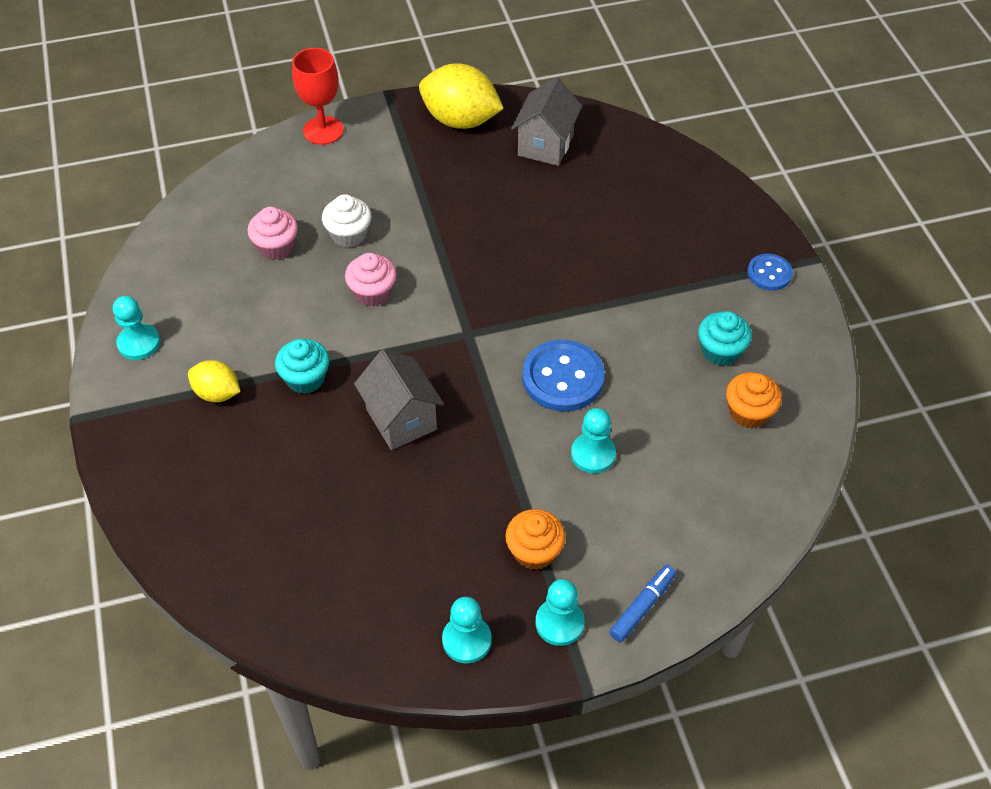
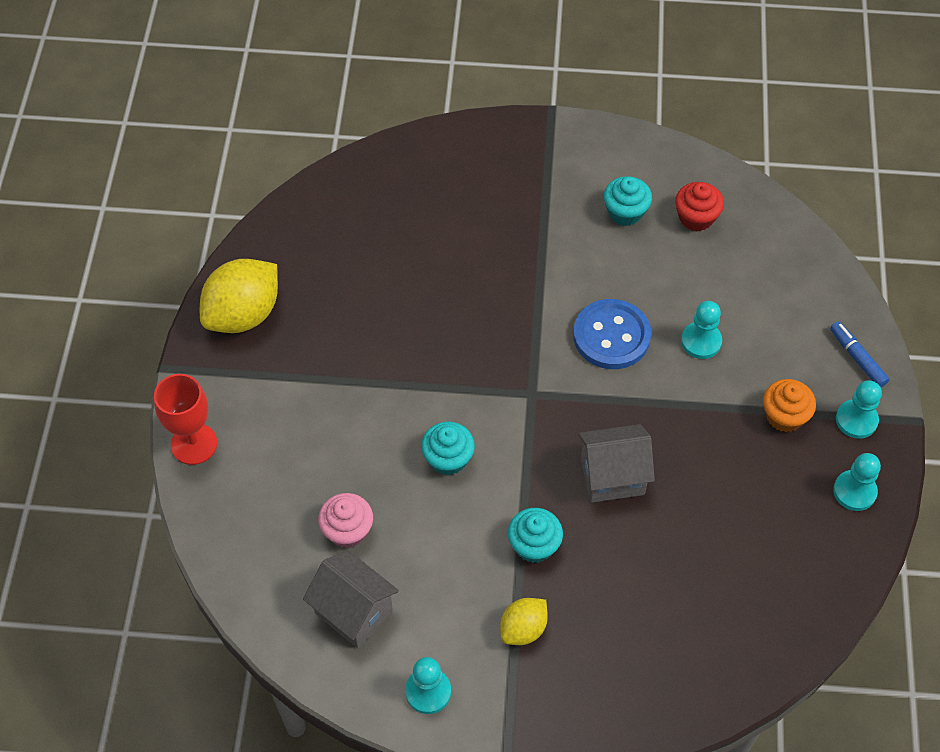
camera: 70 degrees left, 5 degrees up
white cupcake [322,194,371,247] -> none
pink cupcake [345,253,397,306] -> turquoise cupcake [421,422,475,476]
grey house [511,77,582,166] -> grey house moved to [303,551,399,648]
orange cupcake [726,372,782,428] -> red cupcake [675,182,724,232]
blue button [747,254,793,291] -> none

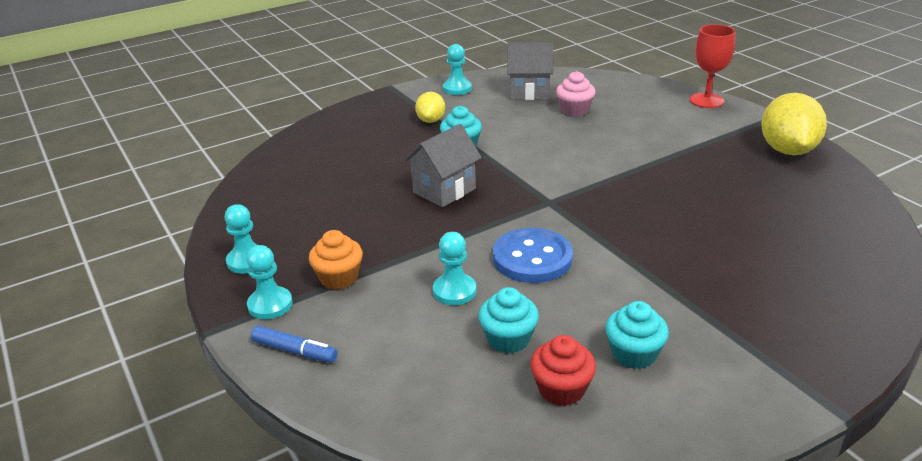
camera: 145 degrees right, 25 degrees down
turquoise cupcake [421,422,475,476] -> turquoise cupcake moved to [478,287,539,353]

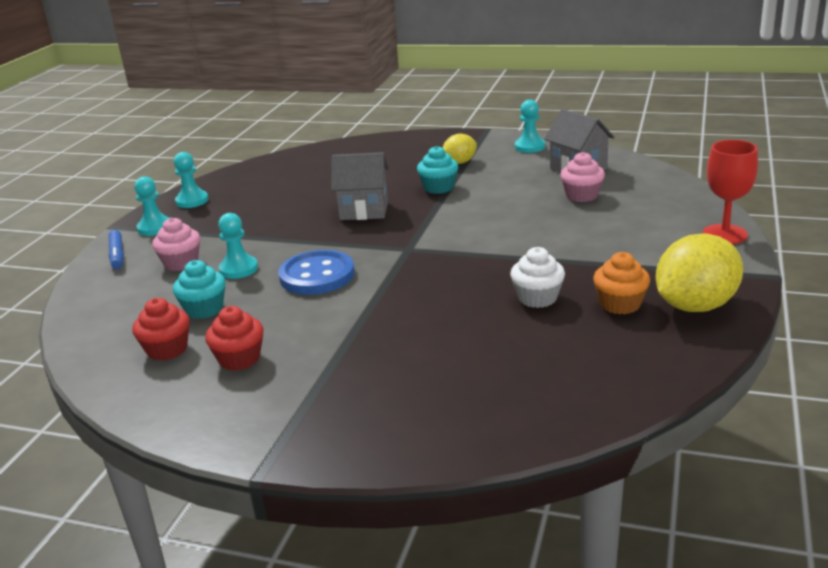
camera: 50 degrees right, 5 degrees down
orange cupcake [309,230,363,290] -> orange cupcake moved to [593,252,650,314]
turquoise cupcake [605,301,669,369] -> red cupcake [205,306,264,371]
none -> pink cupcake [152,218,200,271]
none -> white cupcake [510,247,565,308]

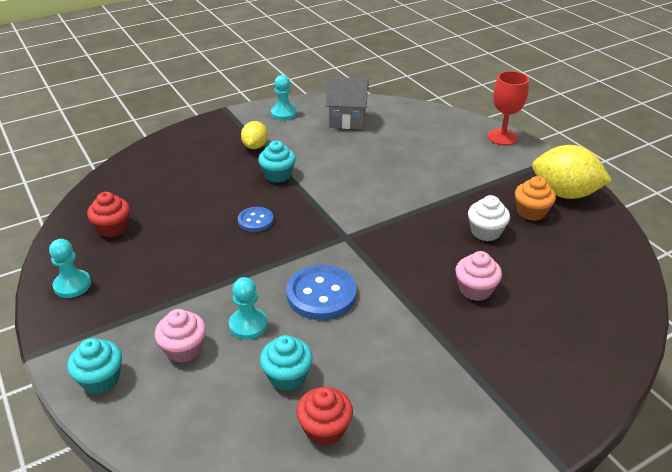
camera: 50 degrees left, 10 degrees up
blue marker [109,230,124,269] -> turquoise cupcake [67,338,122,394]
turquoise pawn [134,176,170,236] -> none
red cupcake [205,306,264,371] -> red cupcake moved to [87,192,130,237]
grey house [331,152,389,220] -> blue button [238,207,274,232]
pink cupcake [560,152,605,202] -> pink cupcake moved to [455,251,502,301]
yellow lemon [656,233,743,312] -> yellow lemon turned 75 degrees counterclockwise [532,145,612,199]

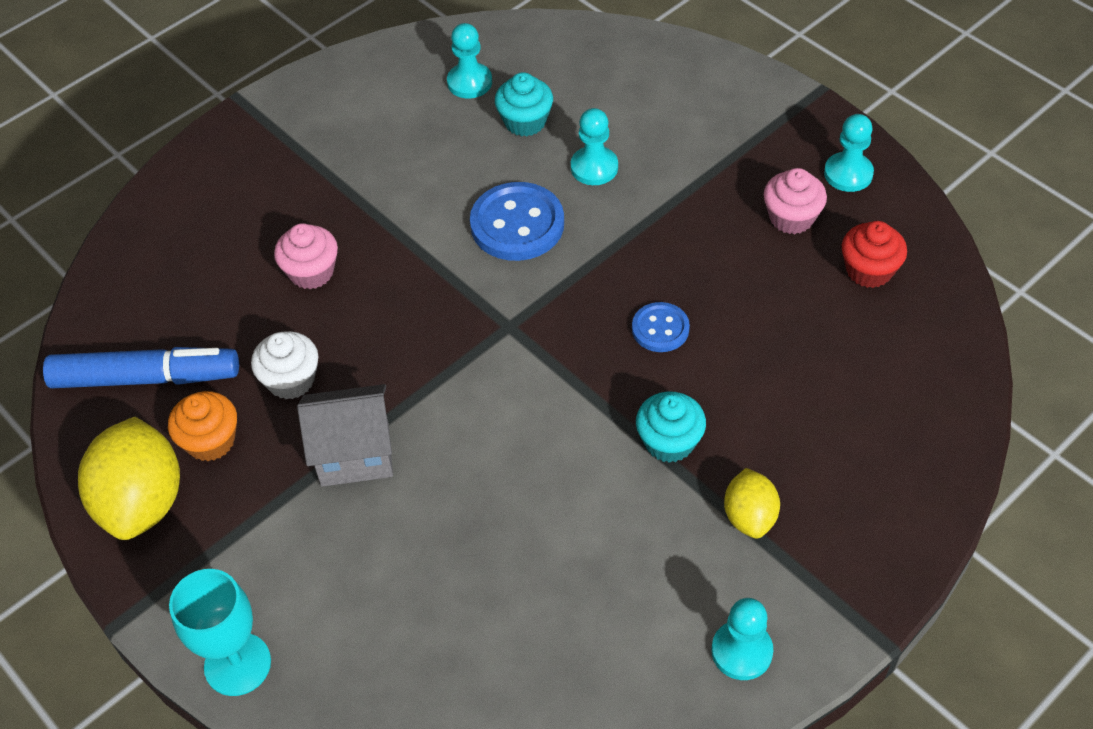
camera: 170 degrees right, 15 degrees up
turquoise cupcake [67,338,122,394] -> none
pink cupcake [155,309,206,363] -> pink cupcake moved to [764,168,827,234]
red cupcake [296,387,353,446] -> turquoise pawn [447,23,492,98]
grey house [326,77,369,129] -> grey house moved to [297,384,393,487]
red goblet [488,71,529,145] -> turquoise goblet [169,569,271,696]
yellow lemon [532,145,612,199] -> yellow lemon turned 75 degrees clockwise [78,417,180,540]
none -> blue marker [43,347,239,388]

